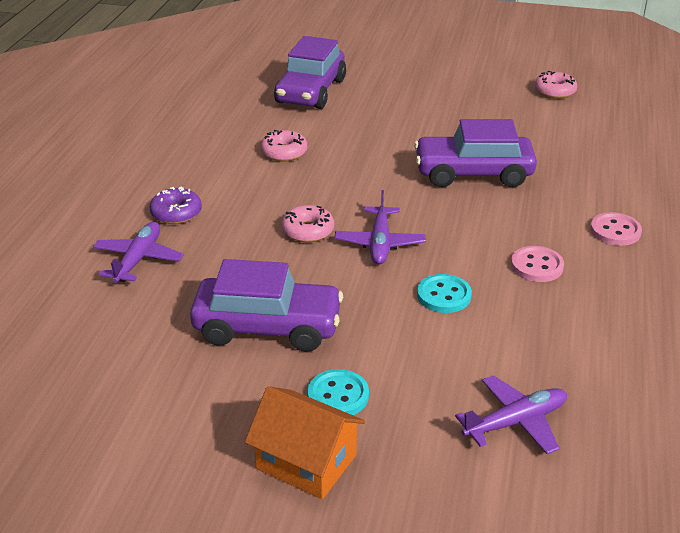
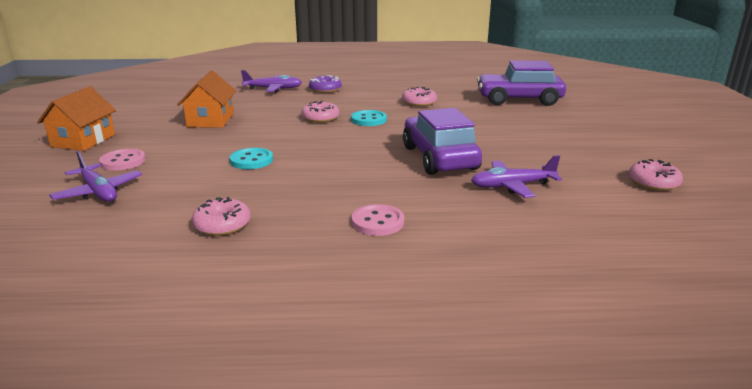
camera: 75 degrees right, 10 degrees down
purple car [190,259,343,352] -> orange house [177,70,236,128]
turquoise button [307,369,369,415] -> turquoise button moved to [351,110,387,126]
purple plane [335,190,426,265] -> purple plane moved to [471,155,562,198]
pink button [511,246,564,282] -> pink button moved to [99,149,146,171]
none -> pink donut [192,197,251,236]

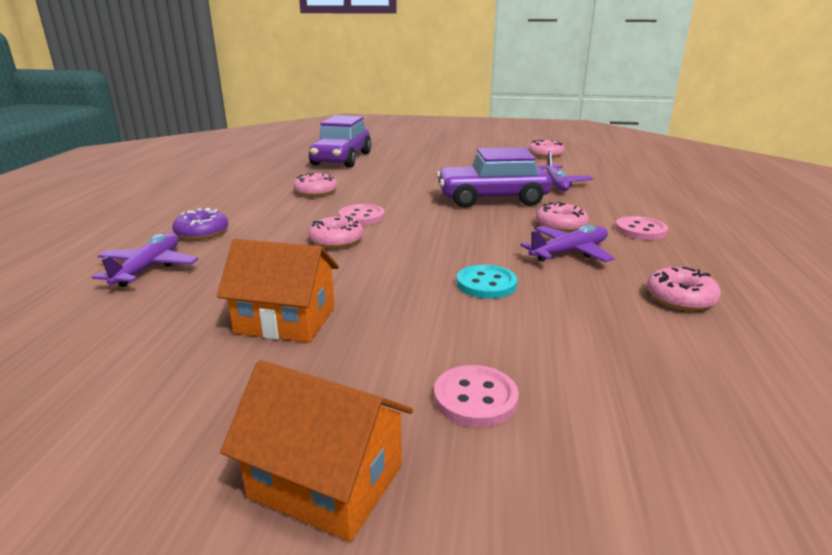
camera: 80 degrees left, 0 degrees up
purple plane [49,151,142,202] -> purple plane moved to [520,225,614,262]
turquoise button [351,110,387,126] -> pink button [338,204,385,226]
none -> pink donut [536,202,588,232]

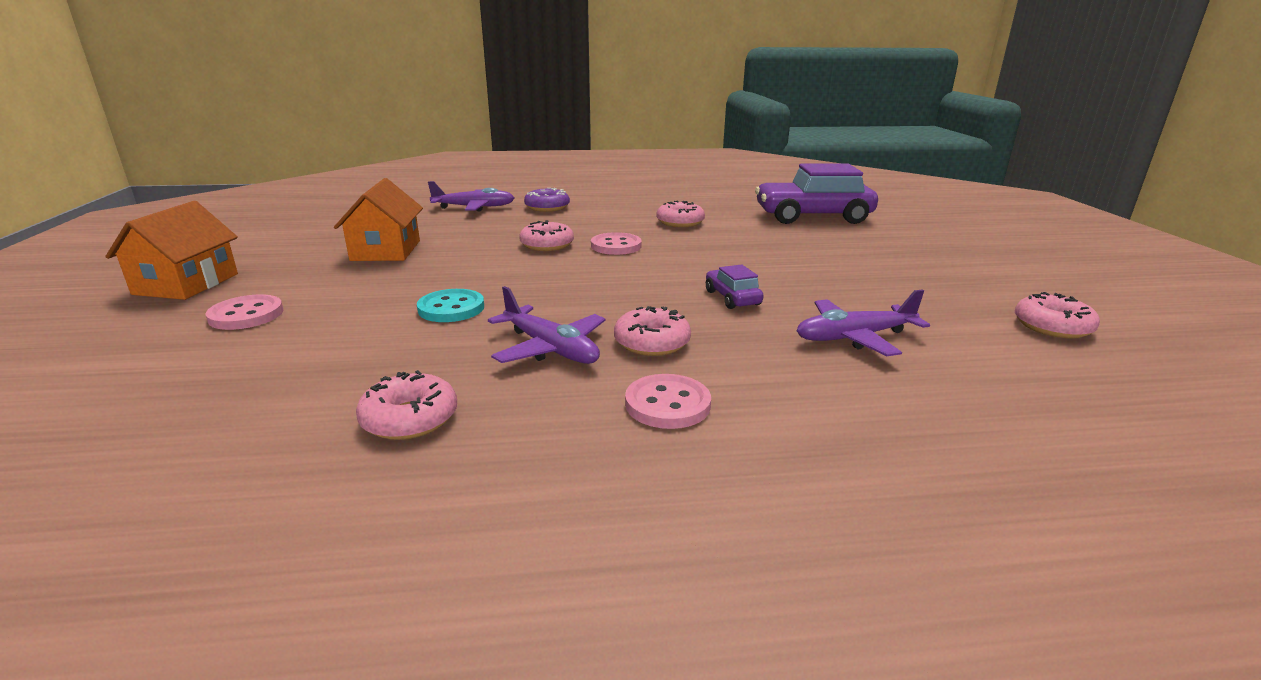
camera: 75 degrees right, 0 degrees up
purple car [436,147,552,208] -> purple car [706,264,764,309], size x0.45

